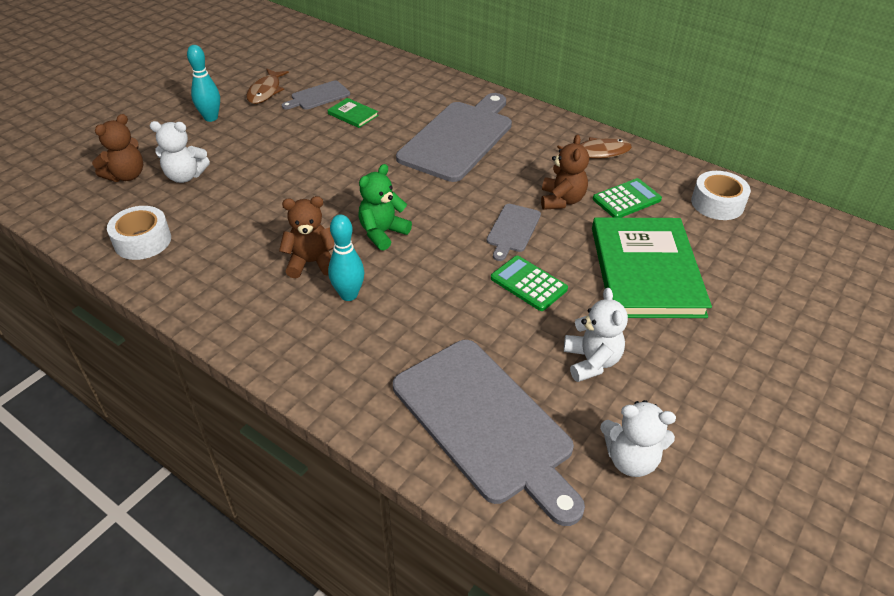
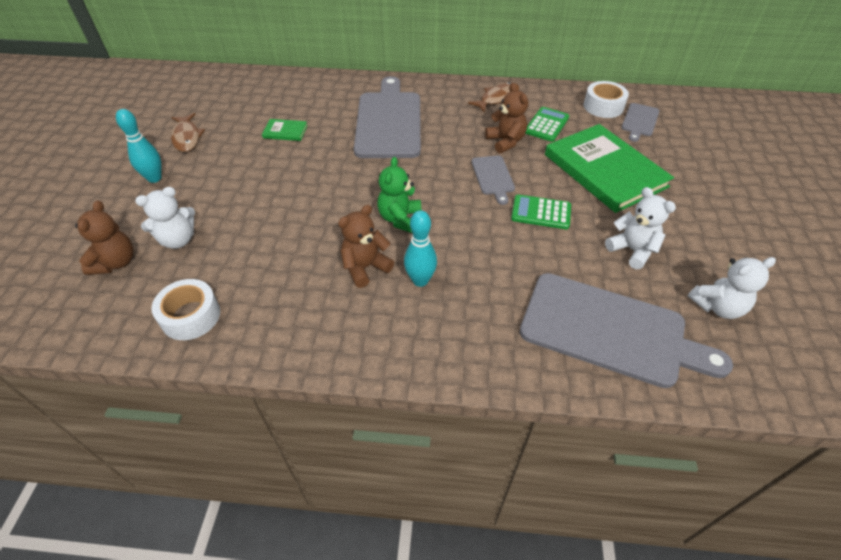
camera: 30 degrees left, 5 degrees up
grey cutting board [282,80,350,110] -> grey cutting board moved to [621,103,660,142]

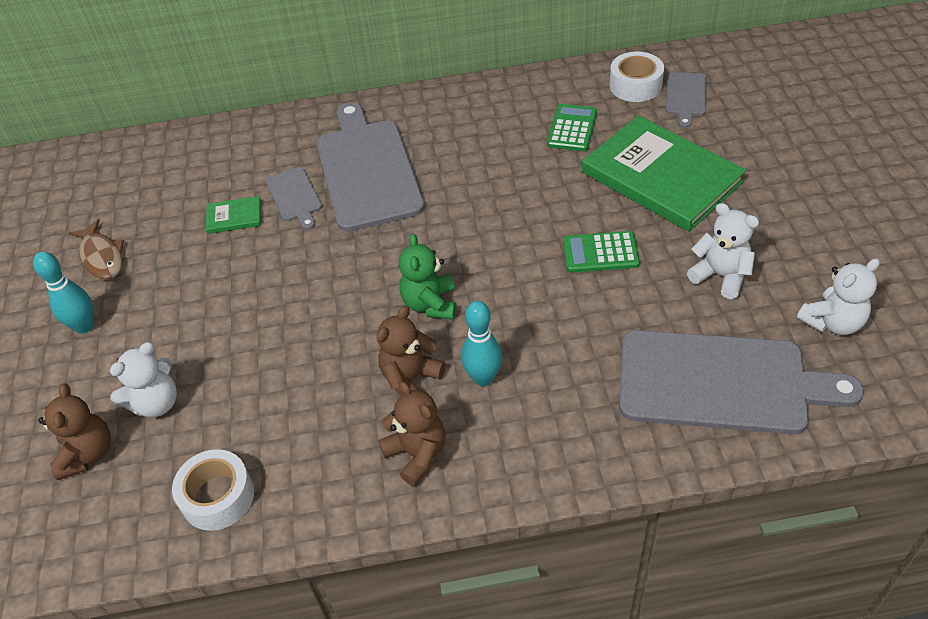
camera: 10 degrees left, 0 degrees up
brown fish [468,82,519,112] -> none
grey cutting board [471,155,515,205] -> grey cutting board moved to [266,167,322,230]
brown teddy bear [485,83,528,153] -> brown teddy bear moved to [379,381,446,486]

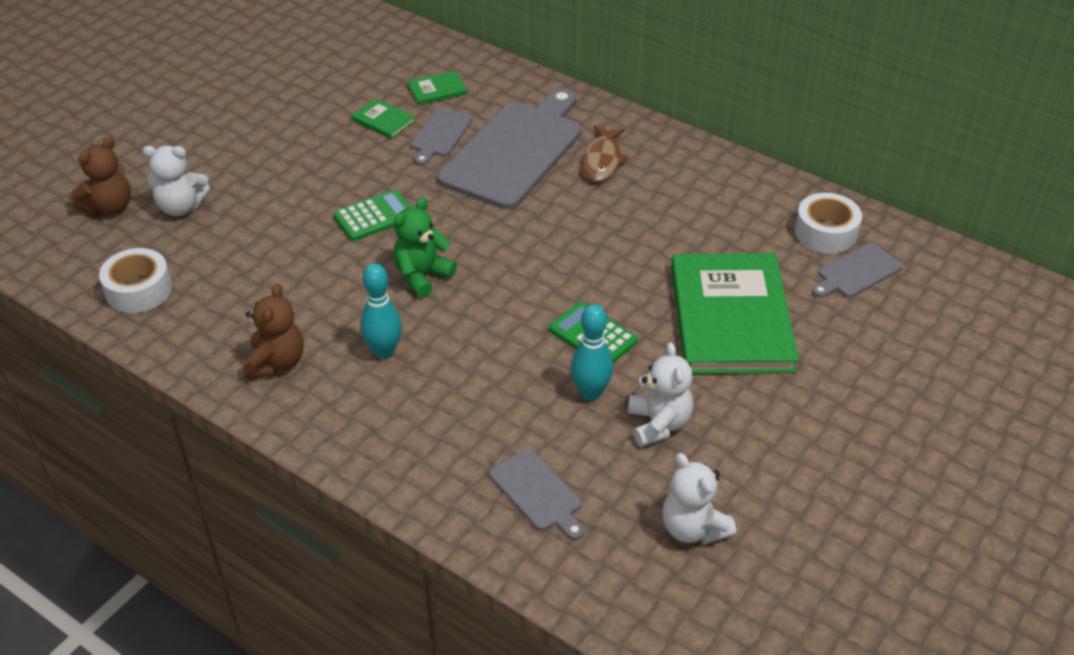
camera: 40 degrees right, 5 degrees down
turquoise bowling pin [33,251,94,334] -> turquoise bowling pin moved to [571,304,613,400]
brown fish [69,219,124,280] -> brown fish moved to [582,125,629,182]
brown teddy bear [377,306,445,396] -> none
green calculator [547,104,597,151] -> green calculator moved to [333,190,411,241]
grey cutting board [619,330,864,434] -> grey cutting board [489,449,584,540], size x0.47
white teddy bear [797,258,880,335] -> white teddy bear turned 45 degrees clockwise [662,453,736,544]
none -> green book [408,70,467,105]

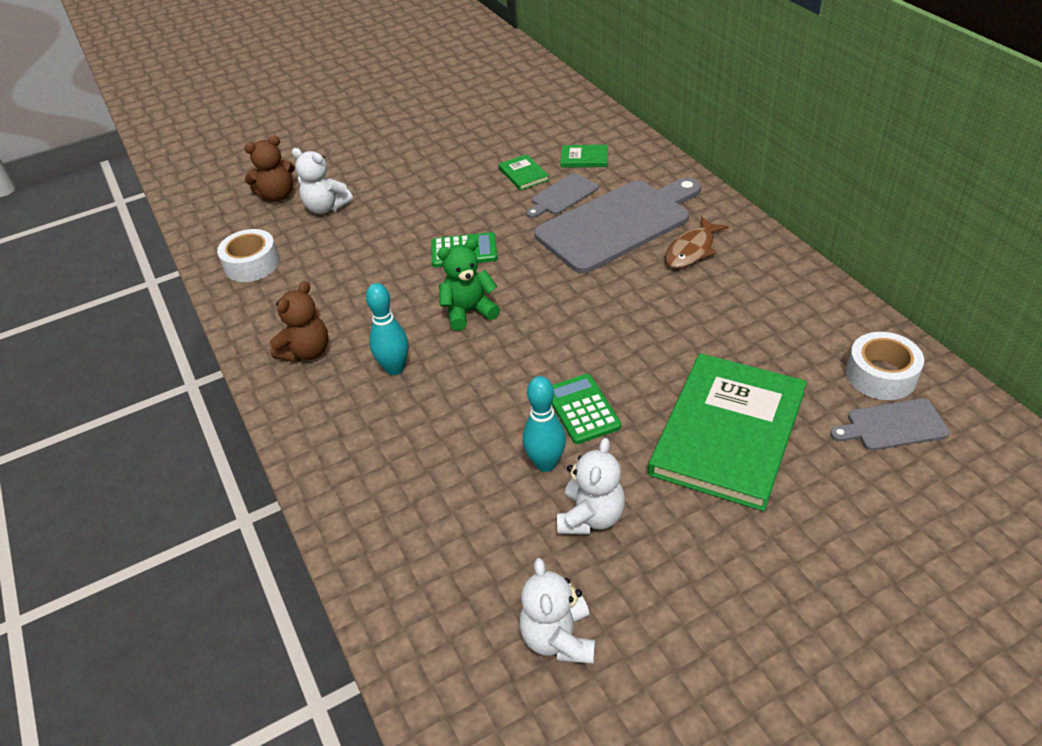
camera: 30 degrees right, 0 degrees up
grey cutting board [489,449,584,540] -> none

